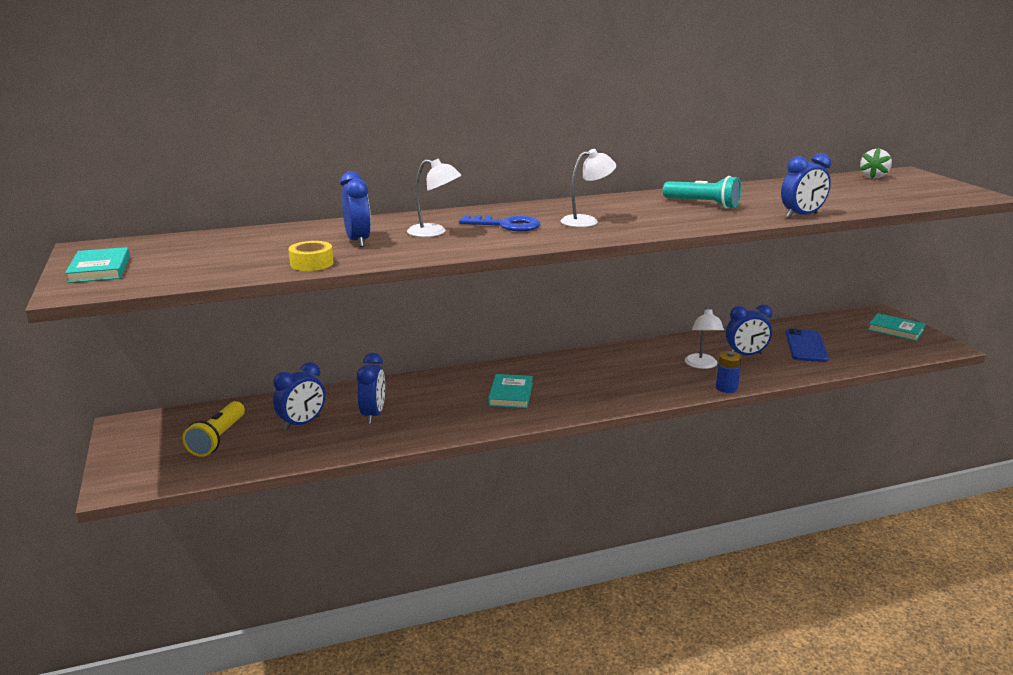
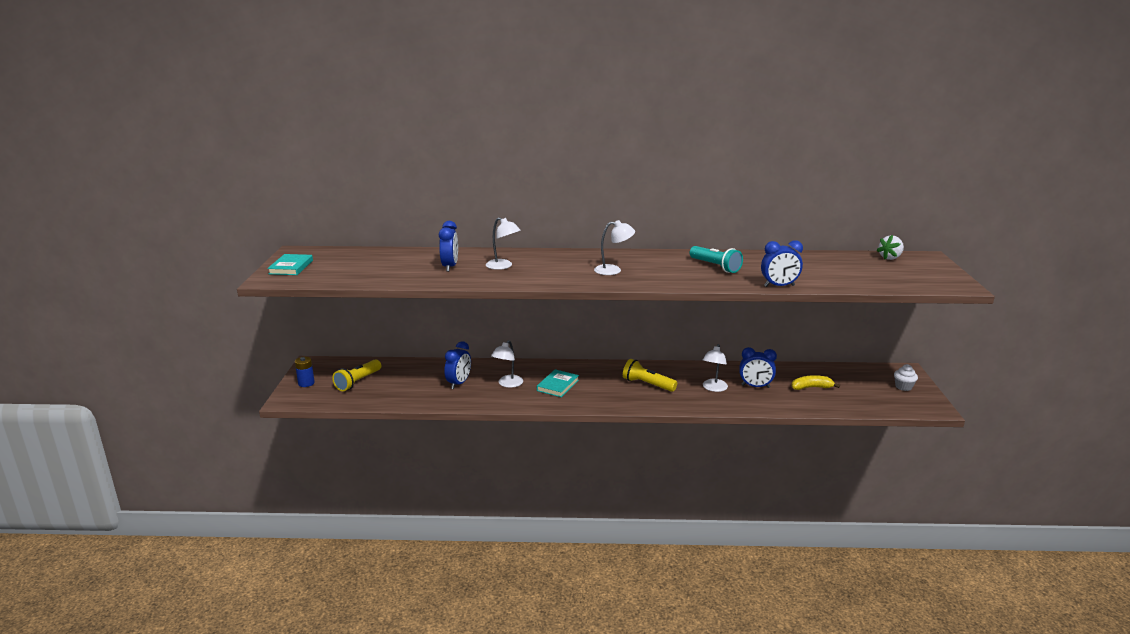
camera: 20 degrees right, 0 degrees up
blue clock [273,362,325,431] -> none
yellow tape [288,241,333,271] -> none
blue key [459,215,541,231] -> none
blue battery [716,351,742,393] -> blue battery moved to [295,357,315,387]
blue phone [785,328,829,362] -> yellow banana [792,375,840,390]
turquoise book [868,313,925,341] -> white cupcake [894,364,918,391]
none -> white lamp [491,340,523,388]
none -> yellow flashlight [623,359,677,392]

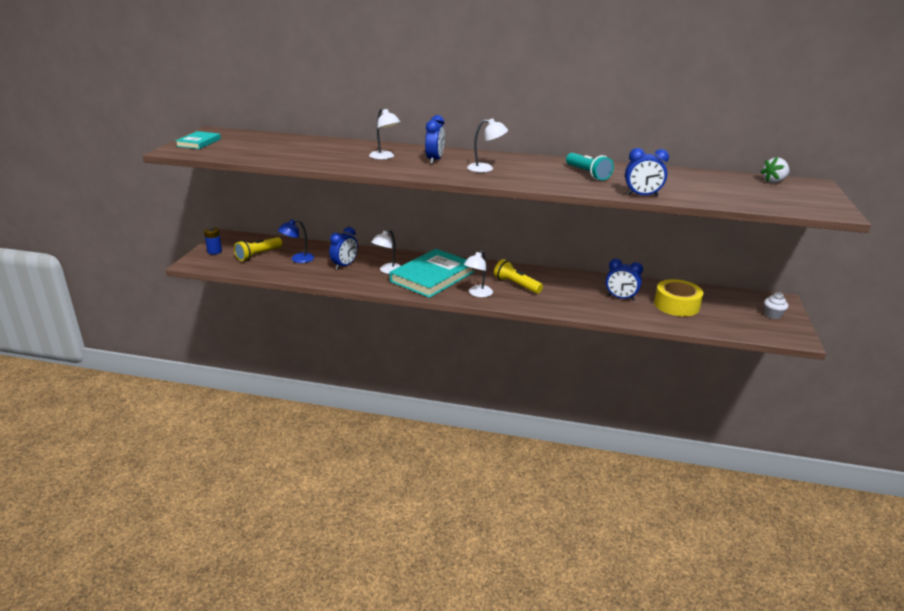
camera: 10 degrees right, 5 degrees up
blue clock [439,221,458,272] -> blue clock moved to [425,115,445,164]
turquoise book [537,369,579,397] -> turquoise book [390,249,474,298], size x1.98
white lamp [703,344,728,392] -> white lamp moved to [464,251,493,297]
yellow banana [792,375,840,390] -> yellow tape [654,279,703,316]
none -> blue lamp [278,219,314,263]

